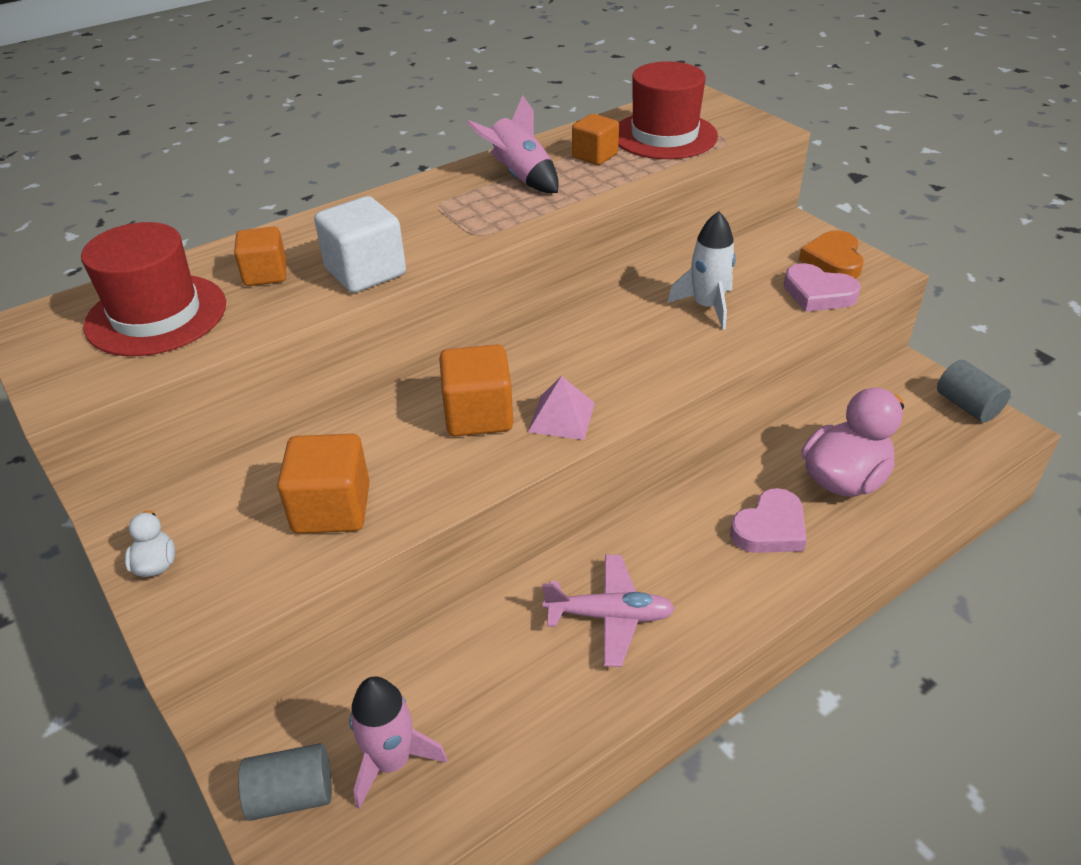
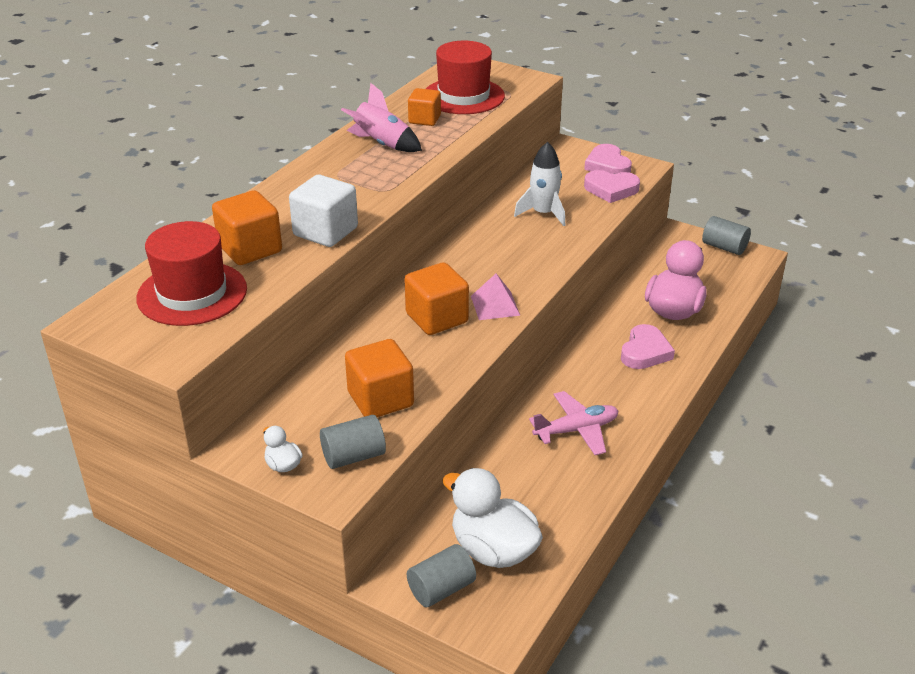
camera: 25 degrees left, 5 degrees down
orange cube [234,227,287,286] -> orange cube [212,190,282,265], size x1.53
pink rocket [349,676,447,809] -> white duck [442,468,543,568]
orange heart [799,230,864,279] -> pink heart [584,144,632,174]
none -> grey cylinder [320,415,386,469]

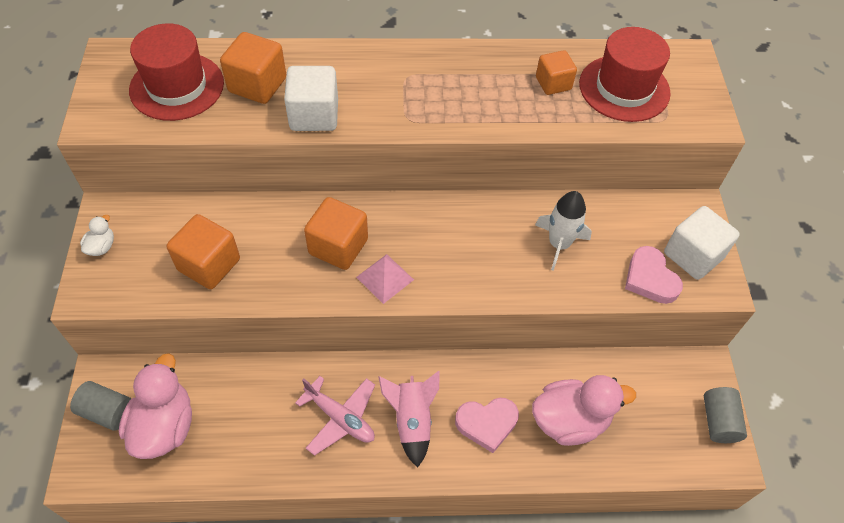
camera: 55 degrees right, 20 degrees up
grey cylinder [320,415,386,469] -> none
pink rocket [341,83,422,152] -> pink rocket moved to [378,371,440,468]
white duck [442,468,543,568] -> pink duck [119,353,192,459]
pink heart [584,144,632,174] -> white cube [664,206,740,280]

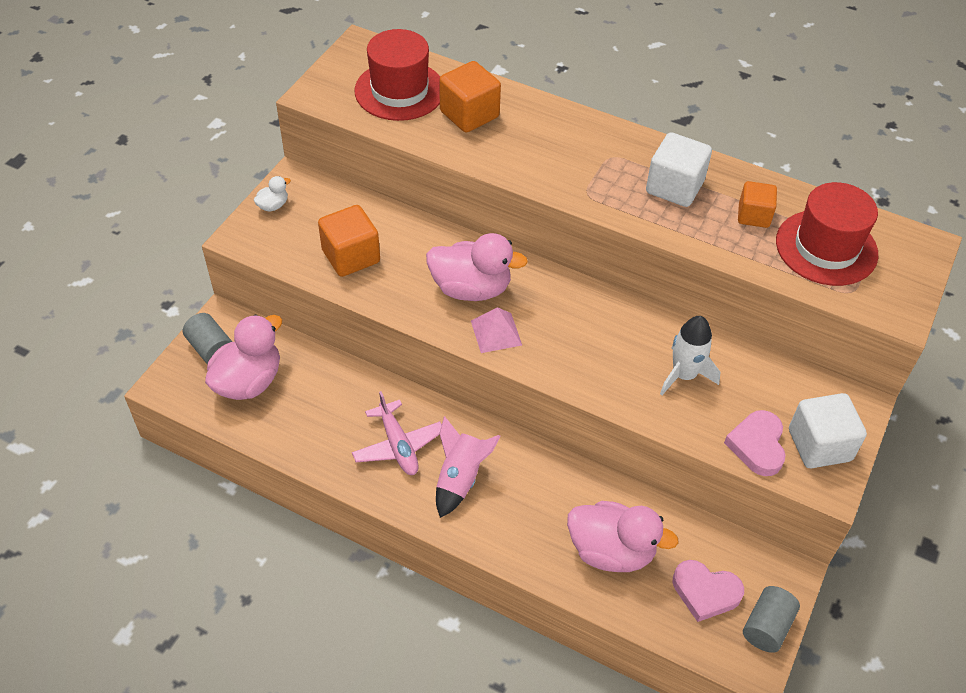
camera: 30 degrees right, 5 degrees down
white cube [284,66,338,131] -> white cube moved to [646,132,712,207]
orange cube [304,197,368,270] -> pink duck [426,233,528,301]
pink heart [455,398,519,453] -> pink heart moved to [673,560,744,622]

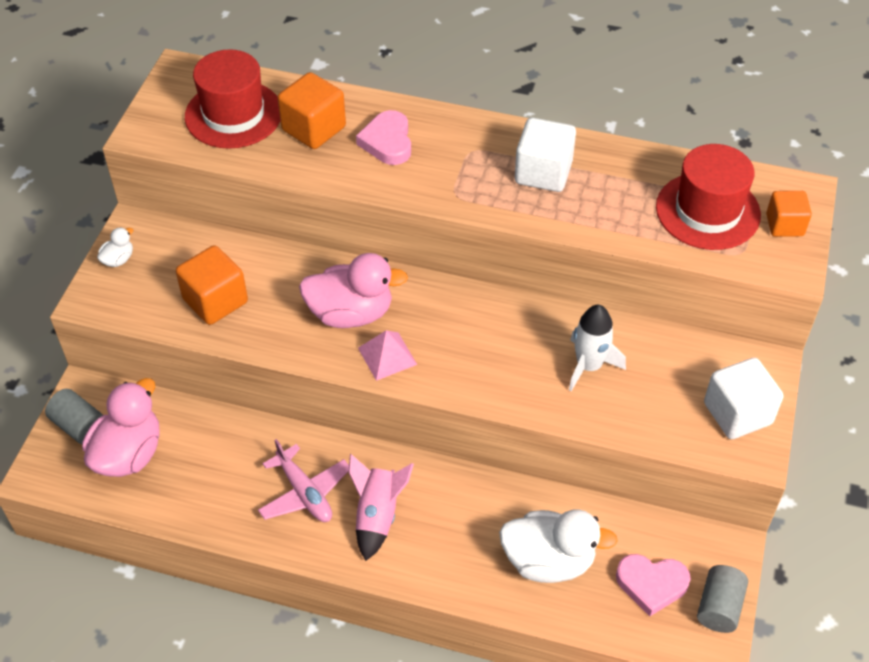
camera: 10 degrees left, 0 degrees up
pink duck [567,501,679,572] -> white duck [499,509,618,583]
pink heart [724,410,786,476] -> pink heart moved to [356,110,411,165]
orange cube [738,181,777,228] -> orange cube moved to [766,191,812,237]

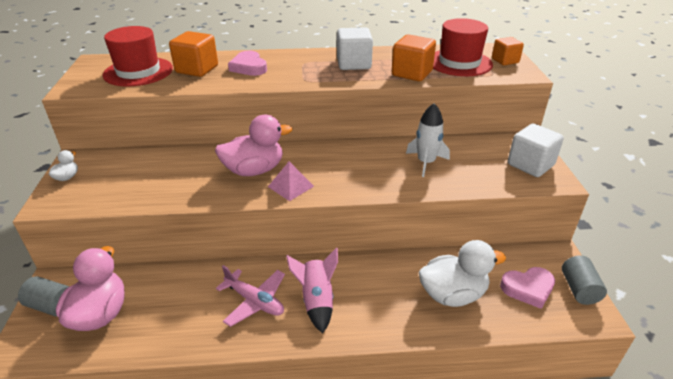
camera: 20 degrees left, 15 degrees down
orange cube [176,245,248,325] -> orange cube moved to [392,34,436,81]

